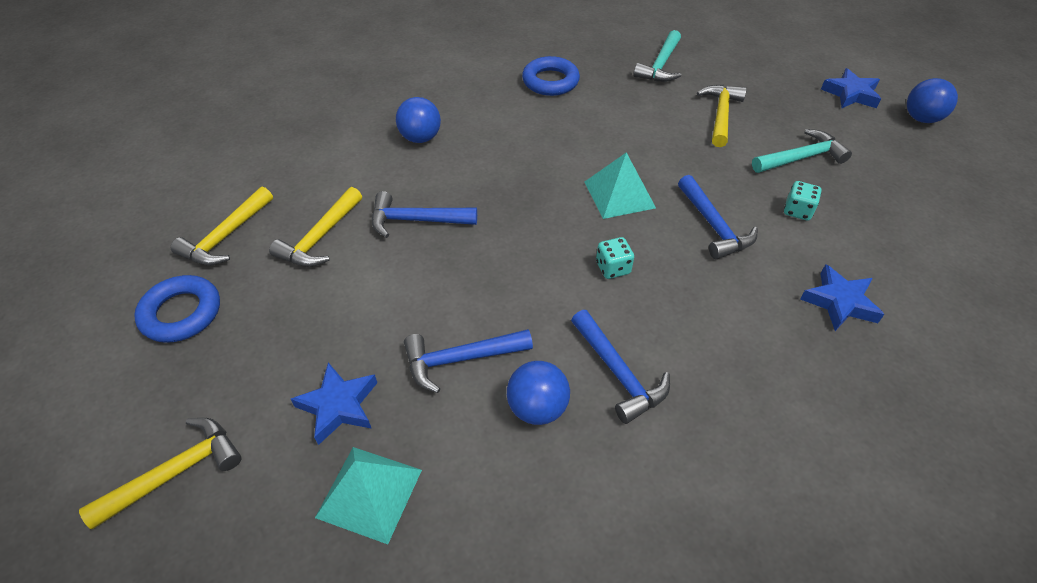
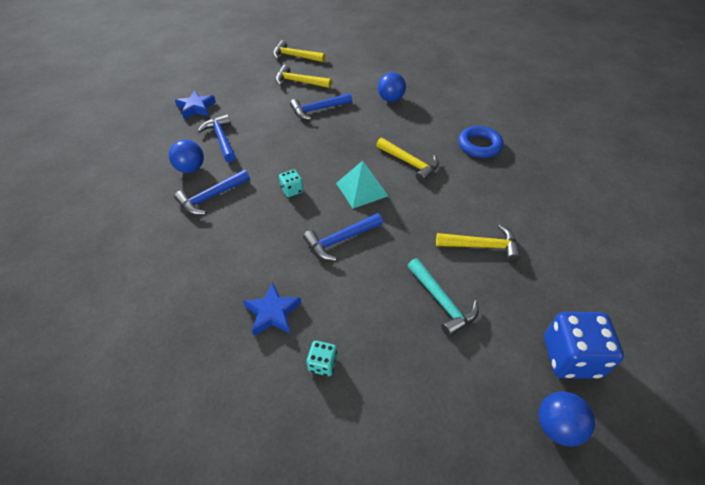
camera: 80 degrees right, 0 degrees up
yellow hammer [79,418,242,529] -> yellow hammer moved to [376,138,439,182]
blue ring [134,275,220,343] -> none
turquoise pyramid [315,447,422,544] -> none
blue hammer [372,191,477,238] -> blue hammer turned 105 degrees counterclockwise [290,93,352,120]
turquoise hammer [633,30,682,82] -> none
turquoise dice [784,181,822,221] -> turquoise dice moved to [307,341,337,376]
blue star [821,68,881,108] -> blue dice [544,312,624,379]

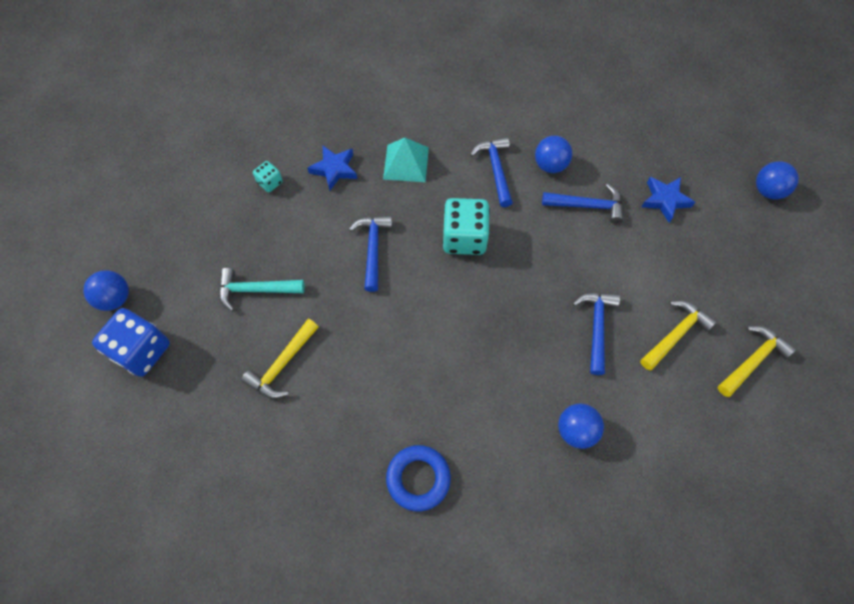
camera: 120 degrees right, 15 degrees up
turquoise dice [279,169,303,197] -> turquoise dice [442,198,490,255], size x2.02
turquoise pyramid [336,161,388,208] -> turquoise pyramid moved to [383,138,429,182]
yellow hammer [376,138,439,182] -> none
none -> blue ball [756,161,799,200]

